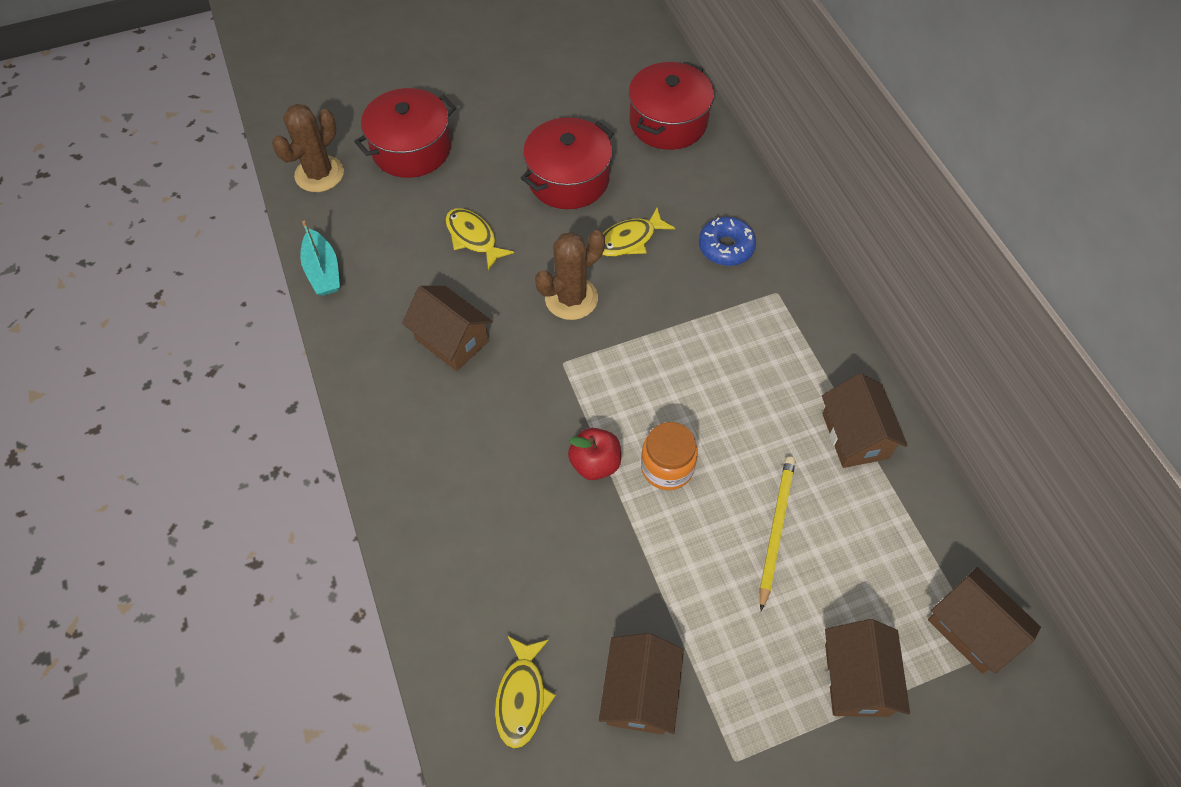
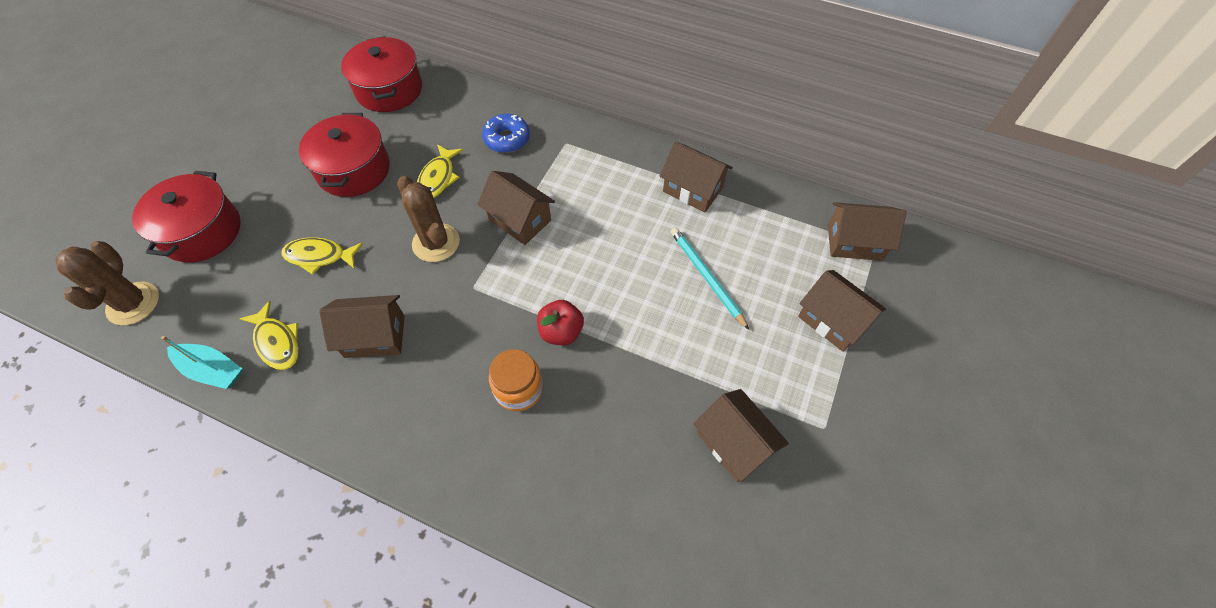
camera: 45 degrees left, 0 degrees up
yellow fish [495,636,556,749] -> yellow fish moved to [239,301,299,370]
brown cactus [535,230,605,320] -> brown cactus turned 45 degrees counterclockwise [397,176,460,262]
orange jar [641,422,698,490] -> orange jar moved to [489,349,543,411]
yellow pencil [760,456,796,611] -> turquoise pencil [671,228,749,330]
none -> brown house [478,171,555,245]

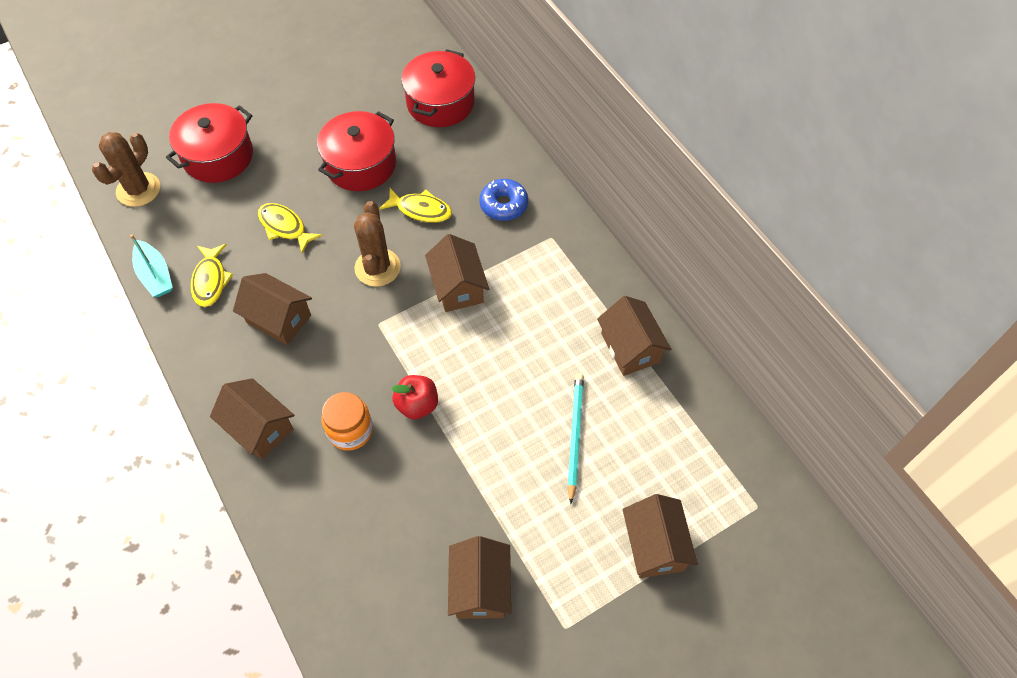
camera: 35 degrees right, 0 degrees up
yellow fish [417,144,463,198] -> yellow fish turned 120 degrees counterclockwise [379,188,452,223]
brown house [828,202,907,261] -> brown house moved to [210,378,294,460]

